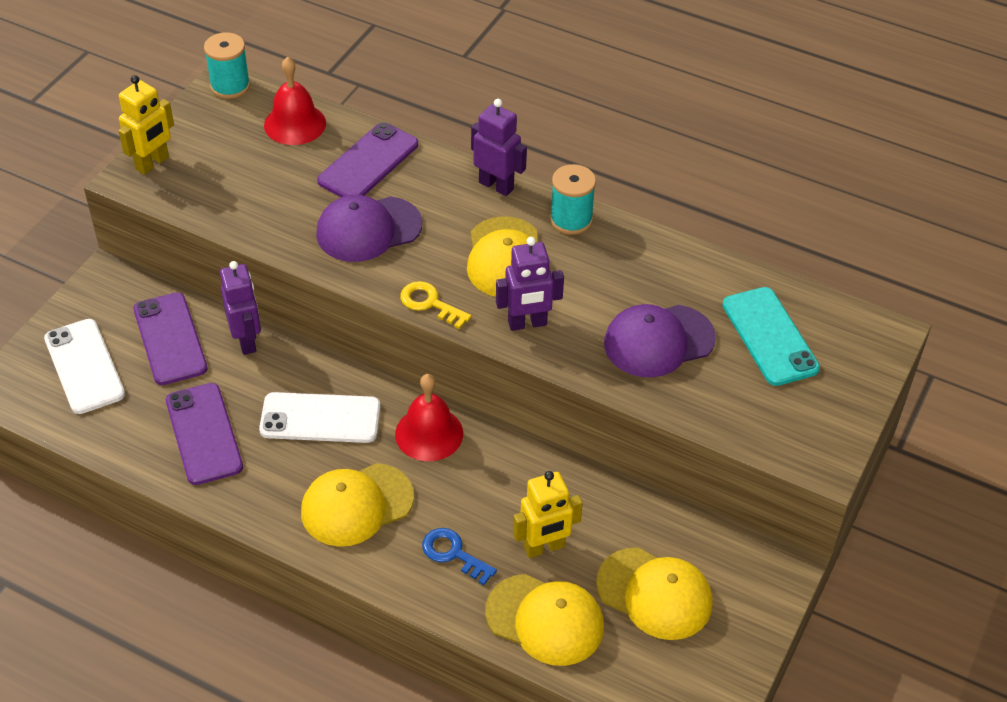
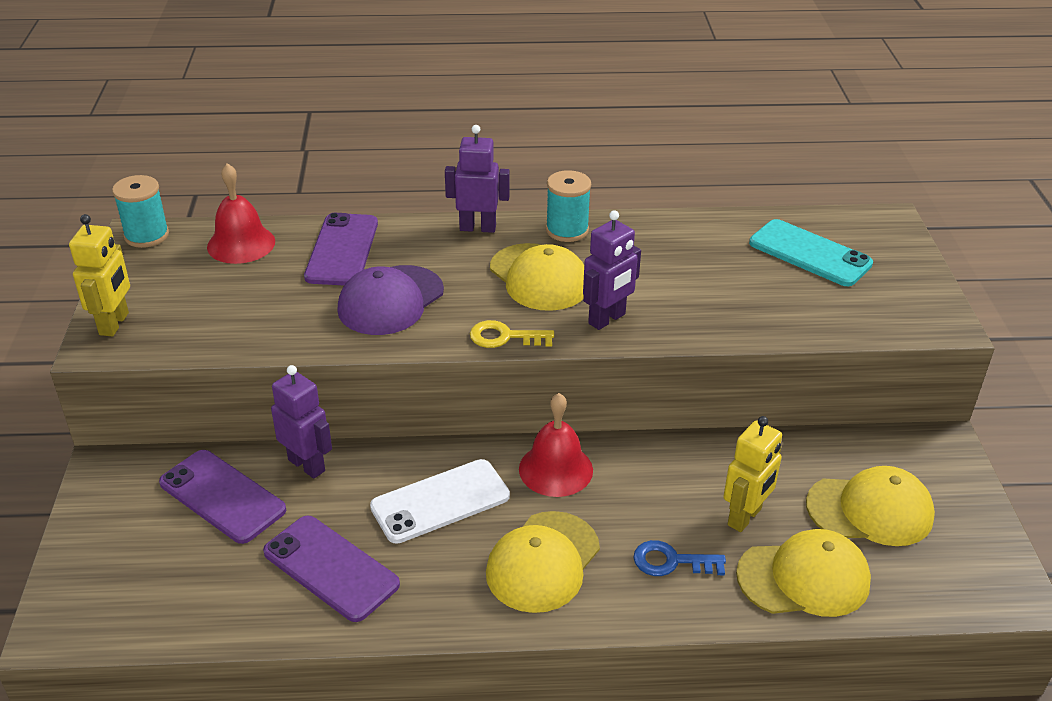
camera: 30 degrees left, 10 degrees down
white phone [44,319,125,414] -> none
purple cap [604,304,716,377] -> none

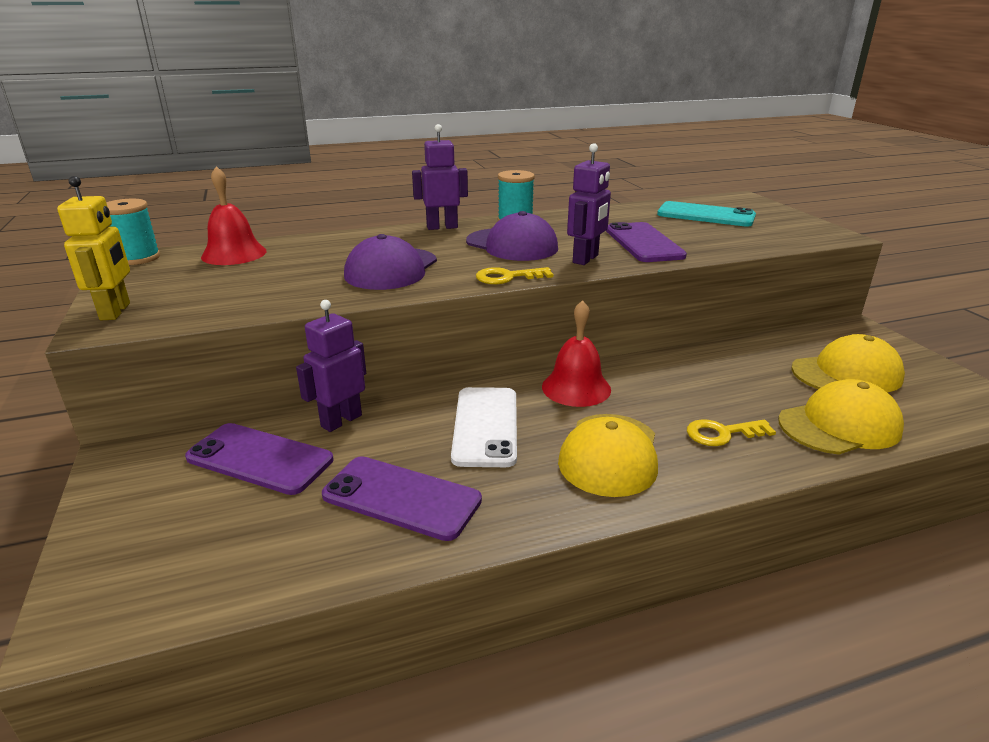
camera: 15 degrees left, 10 degrees down
purple robot [271,365,332,479] -> purple robot turned 75 degrees counterclockwise [296,300,366,432]
purple phone [304,213,378,285] -> purple phone moved to [606,222,687,262]
white phone [370,459,510,544] -> white phone turned 45 degrees counterclockwise [451,387,517,467]
yellow cap [490,243,584,311] -> purple cap [466,211,558,261]
blue key [633,540,726,576] -> yellow key [687,419,776,446]
yellow robot [723,416,782,532] -> none

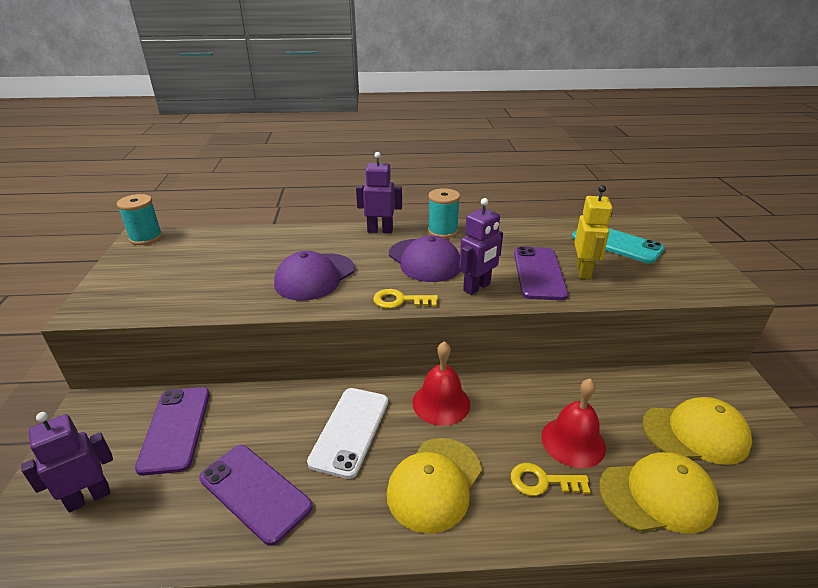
camera: 15 degrees right, 5 degrees up
yellow robot [57,176,130,321] -> yellow robot moved to [574,185,613,279]
purple phone [185,423,333,495] -> purple phone turned 45 degrees clockwise [135,387,210,476]
red bell [201,166,267,265] -> red bell moved to [541,378,606,468]
purple robot [296,300,366,432] -> purple robot moved to [21,412,113,512]

